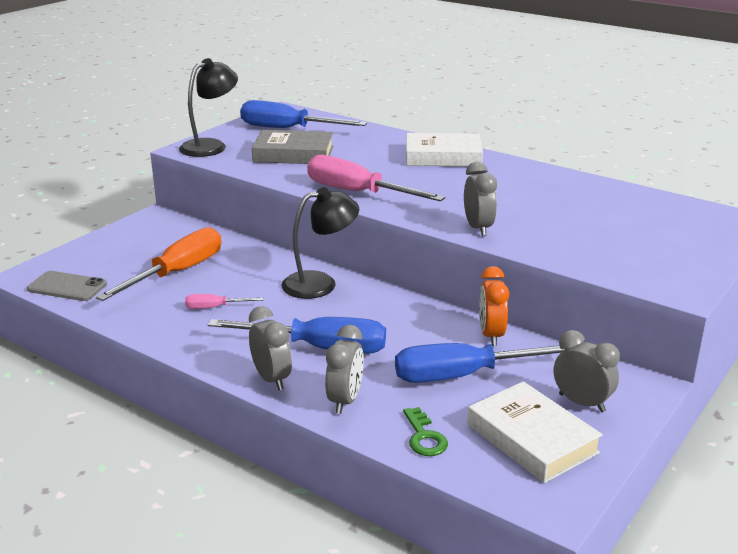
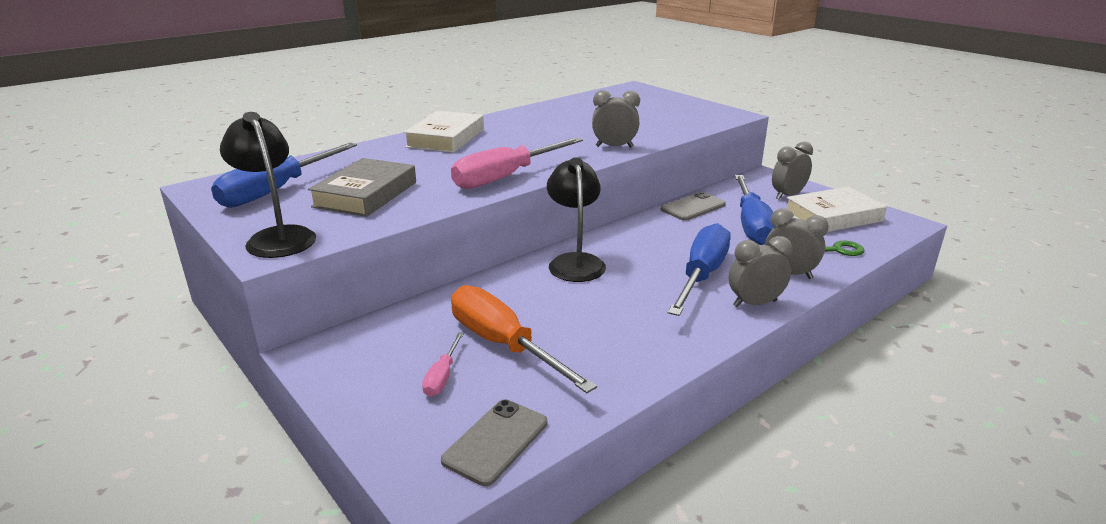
camera: 75 degrees left, 0 degrees up
pink screwdriver [185,294,264,309] -> pink screwdriver moved to [422,332,464,397]
orange clock [479,266,509,346] -> grey phone [661,192,726,221]

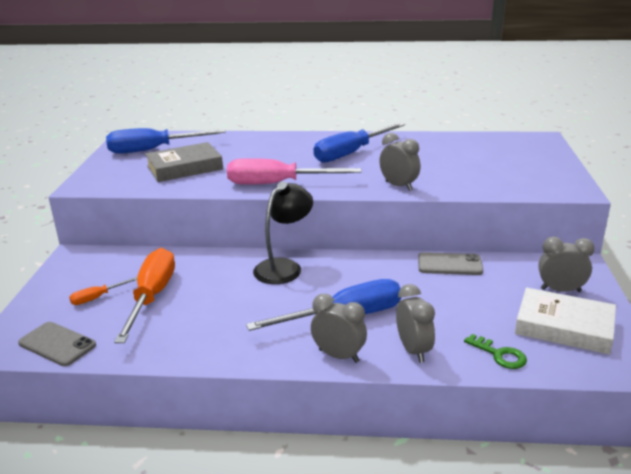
camera: 45 degrees right, 0 degrees up
black lamp [220,112,316,258] -> none
white book [404,111,484,153] -> none
pink screwdriver [422,332,464,397] -> orange screwdriver [69,277,137,305]
grey phone [441,399,547,486] -> grey phone turned 45 degrees clockwise [18,322,96,366]
blue screwdriver [735,175,775,245] -> blue screwdriver moved to [313,123,405,163]

